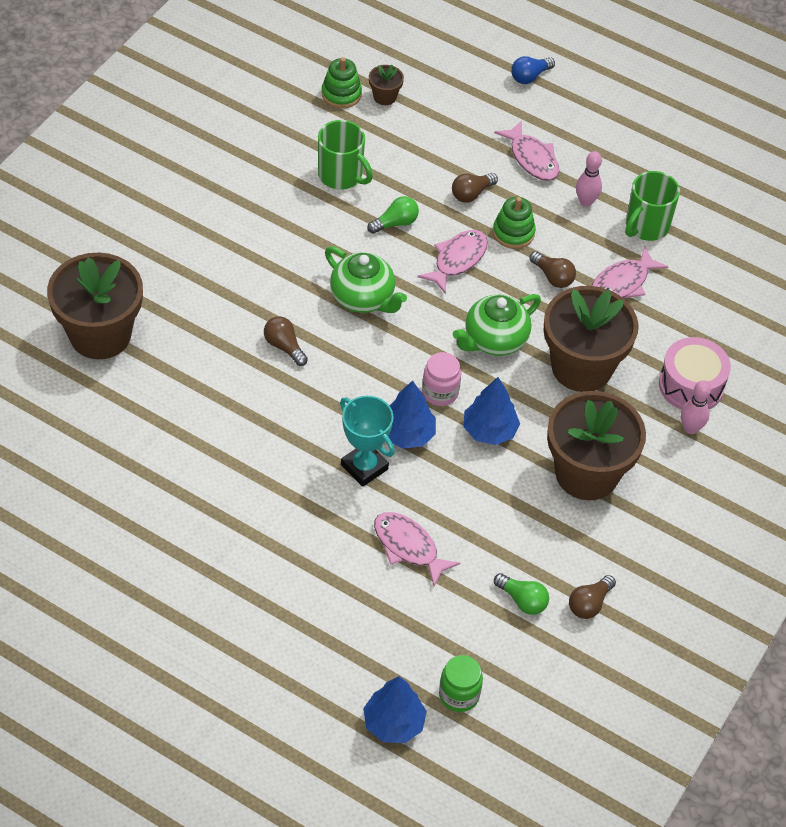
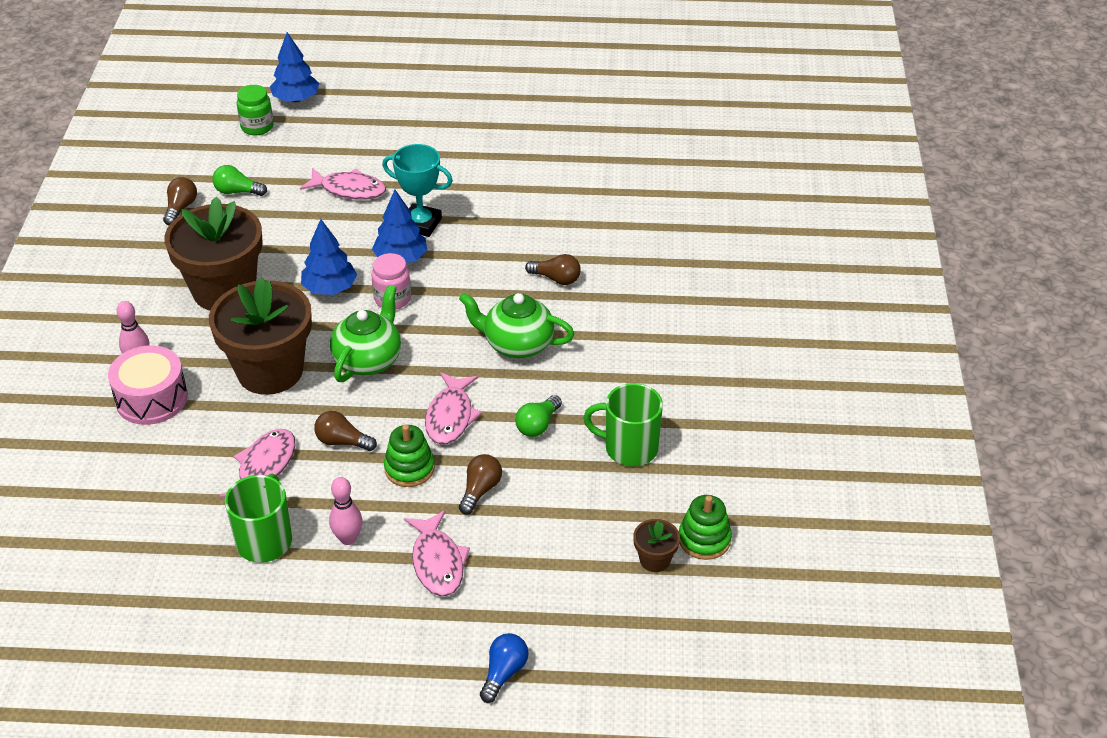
camera: 155 degrees right, 10 degrees down
brown flower pot [47,252,143,359] -> none
pink fish [494,120,559,181] -> pink fish turned 135 degrees counterclockwise [404,510,470,596]

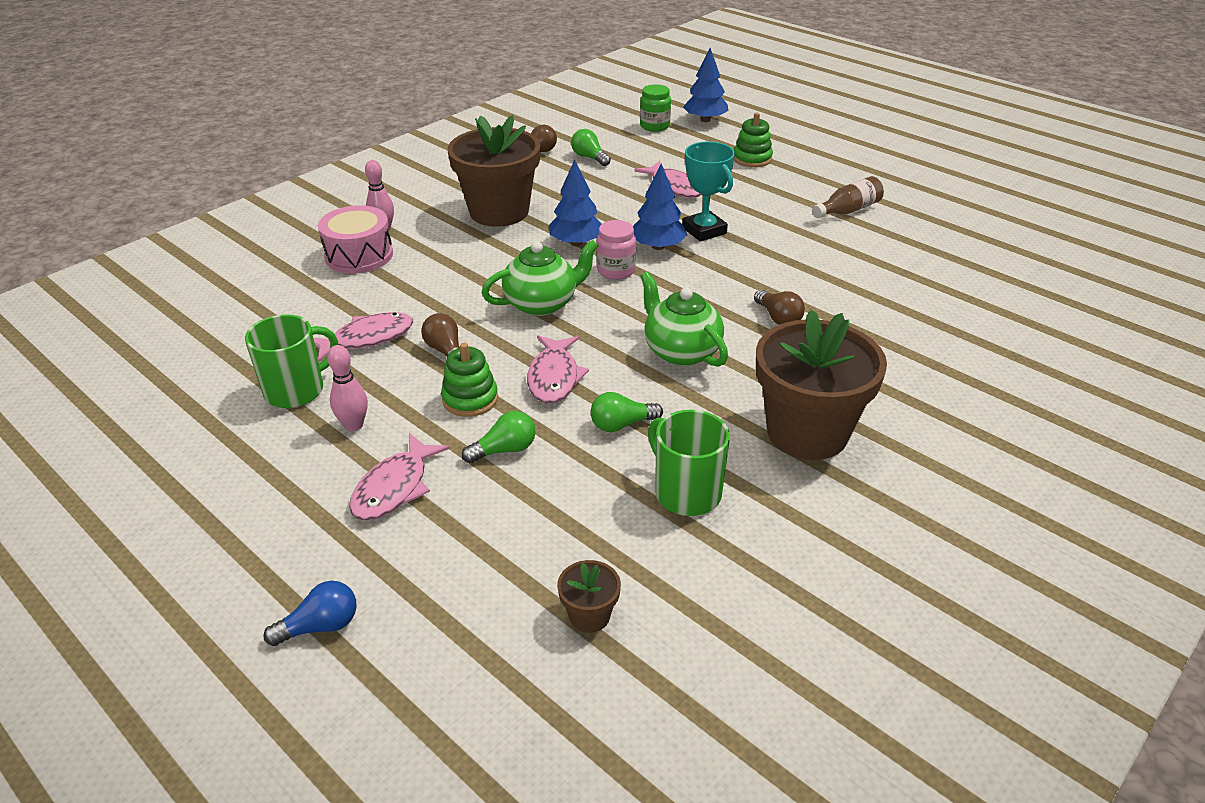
camera: 40 degrees right, 5 degrees down
brown flower pot [209,277,312,395] -> brown flower pot moved to [756,310,887,460]
pink fish [425,372,482,445] -> pink fish turned 45 degrees counterclockwise [527,335,589,404]
brown light bulb [459,454,502,514] -> green light bulb [462,411,536,463]
green stacking toy [679,495,732,560] -> green stacking toy moved to [734,113,773,167]
none -> brown bottle [812,176,884,218]

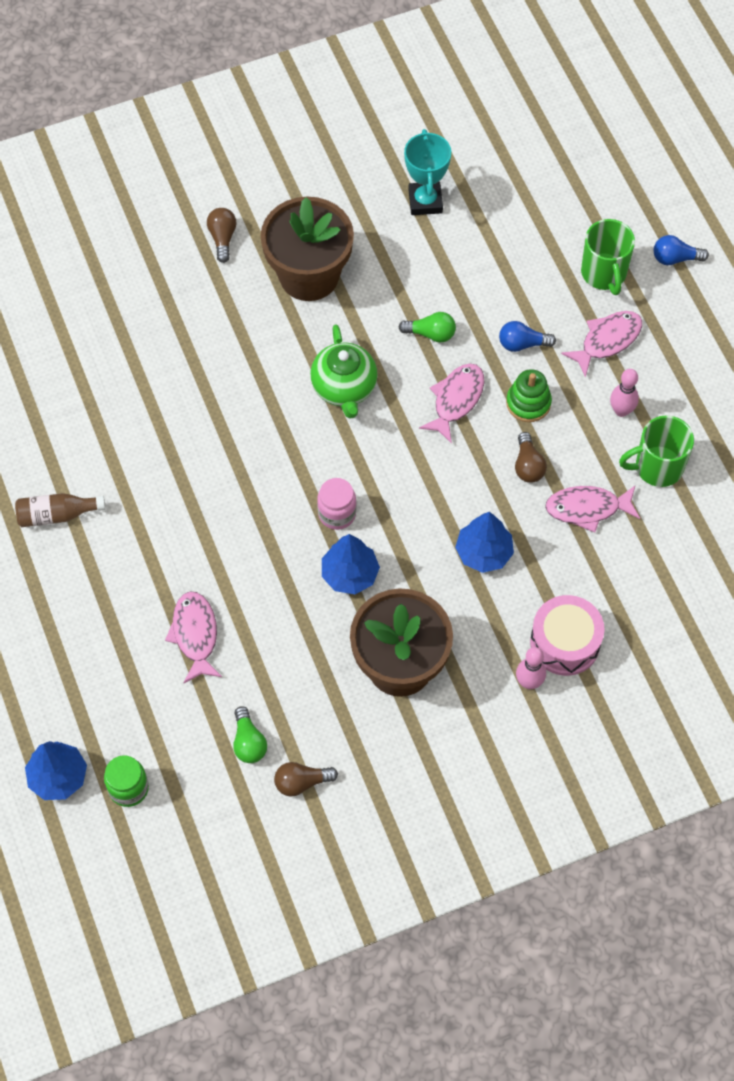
camera: 155 degrees left, 25 degrees up
green light bulb [462,411,536,463] -> blue light bulb [499,321,556,352]
green teapot [482,240,599,316] -> none
brown flower pot [557,560,621,633] -> none
blue tree [633,163,687,250] -> blue tree moved to [455,512,514,573]
green mug [648,410,730,516] -> green mug moved to [581,219,635,295]
turquoise trophy [682,142,735,242] -> turquoise trophy moved to [404,129,451,215]
green stacking toy [734,113,773,167] -> none
brown light bulb [754,290,805,325] -> brown light bulb moved to [207,208,236,263]

